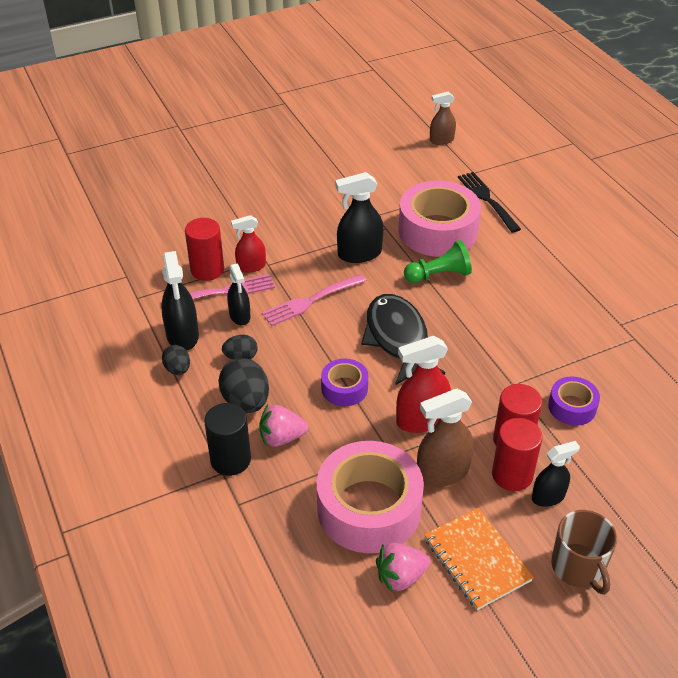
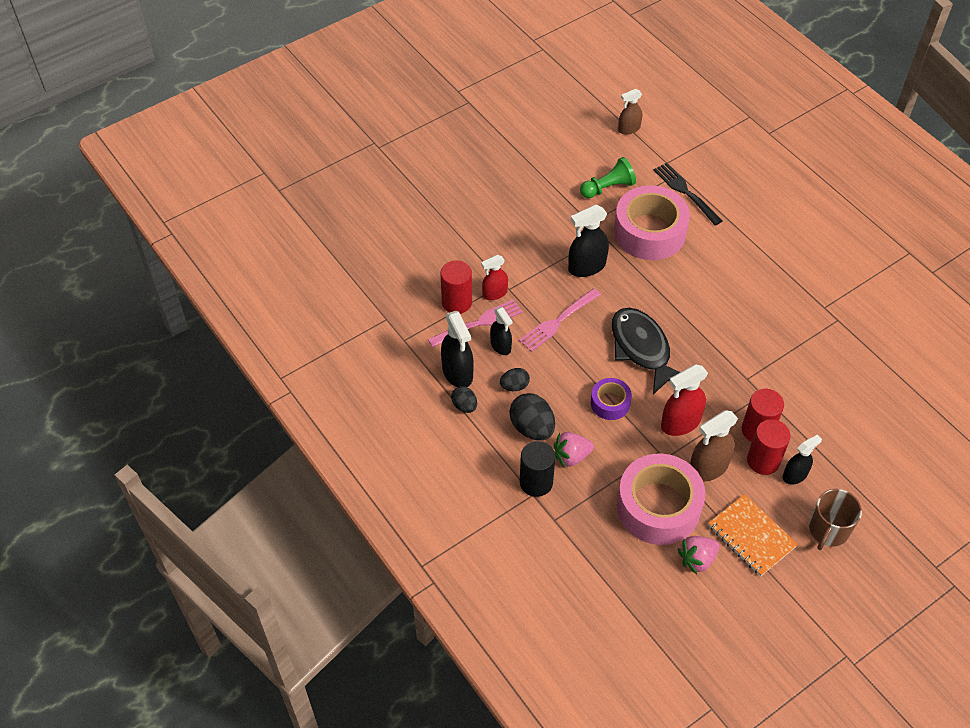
camera: 10 degrees left, 10 degrees up
green pawn [404,240,472,283] -> green pawn moved to [580,157,636,198]
purple tape [548,377,600,426] -> none
brown mug [551,510,617,595] -> brown mug turned 60 degrees clockwise [809,489,862,550]

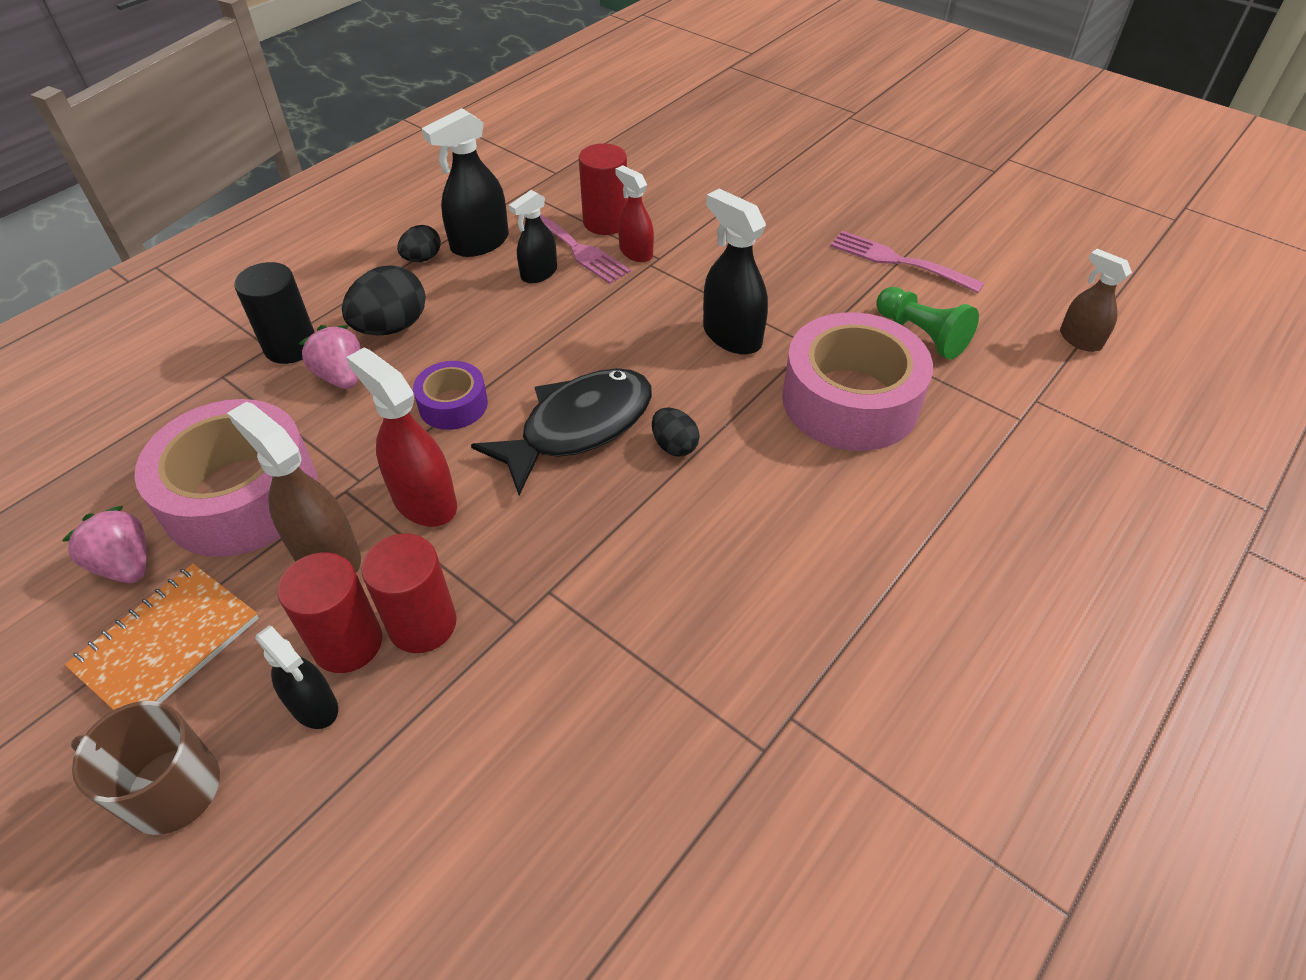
camera: 75 degrees right, 5 degrees down
black egg [500,368,530,391] -> black egg moved to [652,408,700,456]
pink fork [519,288,601,352] -> pink fork moved to [830,231,984,293]
black fork [654,163,722,226] -> none

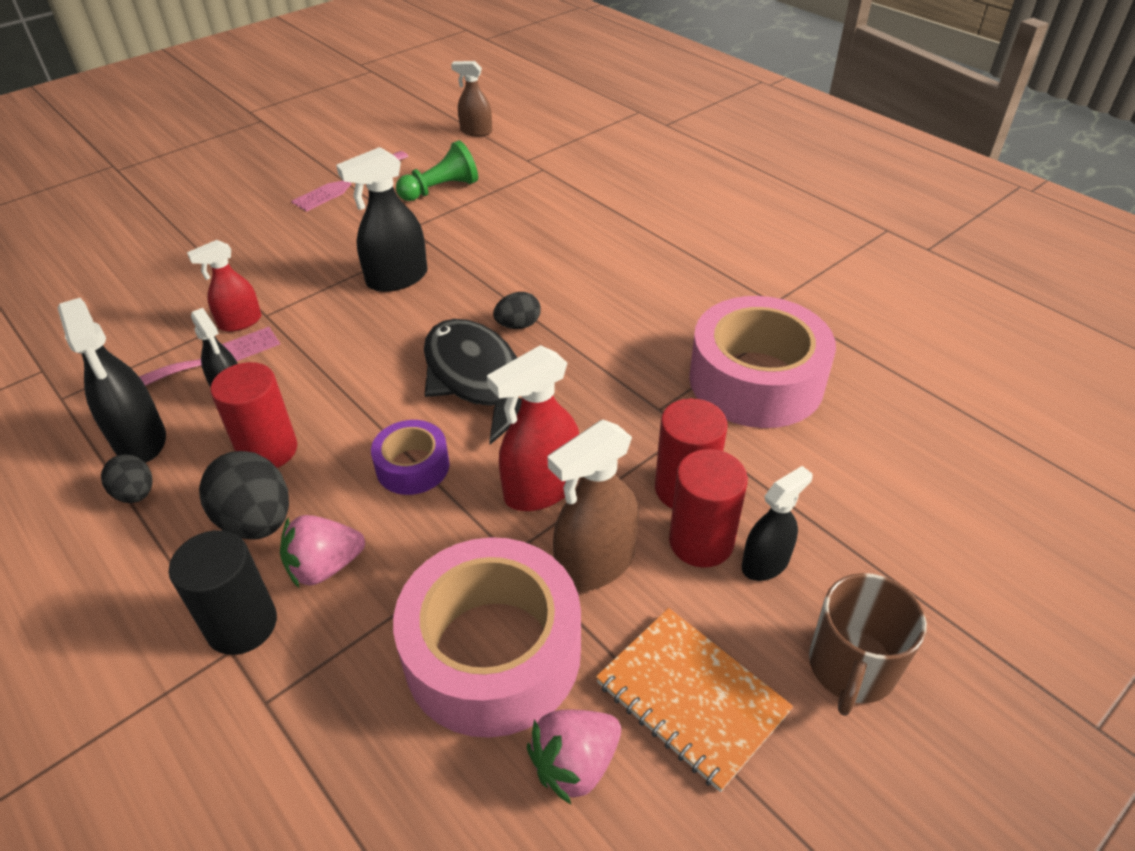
camera: 80 degrees left, 5 degrees down
red cylinder [579,143,628,235] -> red cylinder moved to [210,362,297,468]
pink tape [782,312,933,451] -> pink tape moved to [689,296,836,428]
brown spray bottle [1060,249,1132,352] -> brown spray bottle turned 45 degrees clockwise [451,61,492,136]

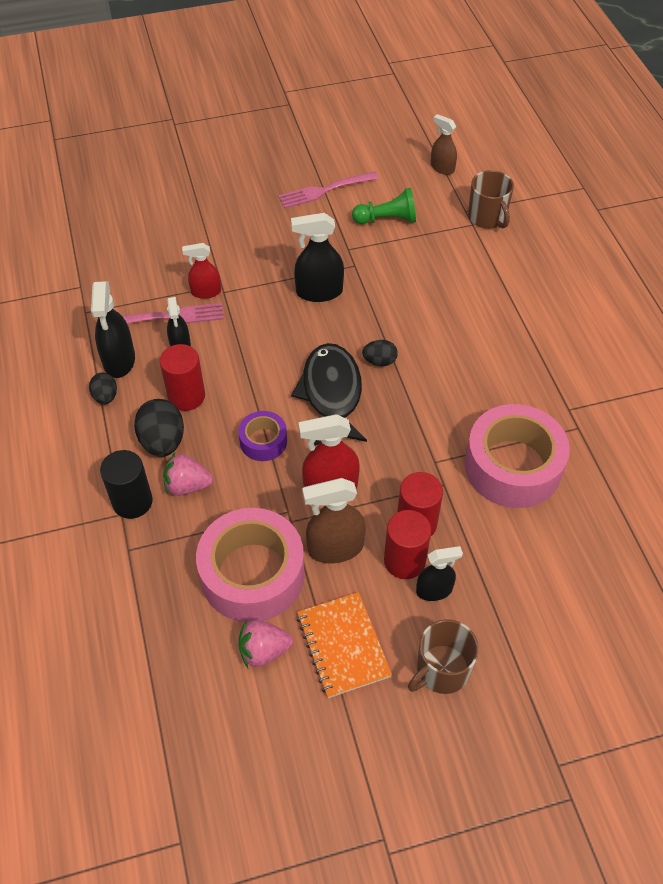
camera: 25 degrees right, 10 degrees up
none -> brown mug [468,170,514,229]

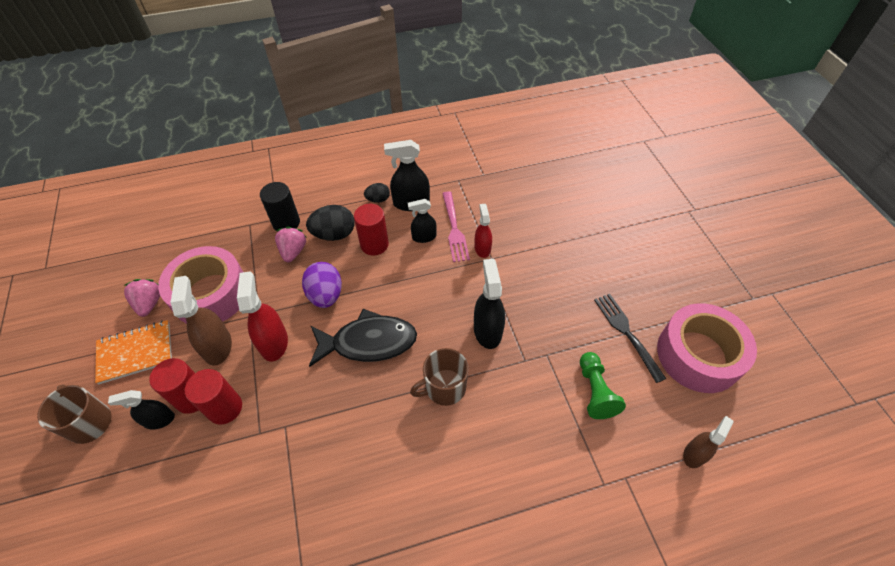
camera: 90 degrees right, 0 degrees up
purple tape [238,411,287,461] -> purple egg [302,262,342,308]
pink fork [278,172,379,208] -> black fork [594,294,666,383]
black egg [362,340,398,366] -> none
black spray bottle [416,546,463,601] -> black spray bottle turned 90 degrees clockwise [108,390,175,429]
pink tape [465,404,570,508] -> pink tape moved to [657,303,757,393]
brown mug [468,170,514,229] -> brown mug moved to [410,348,469,406]

